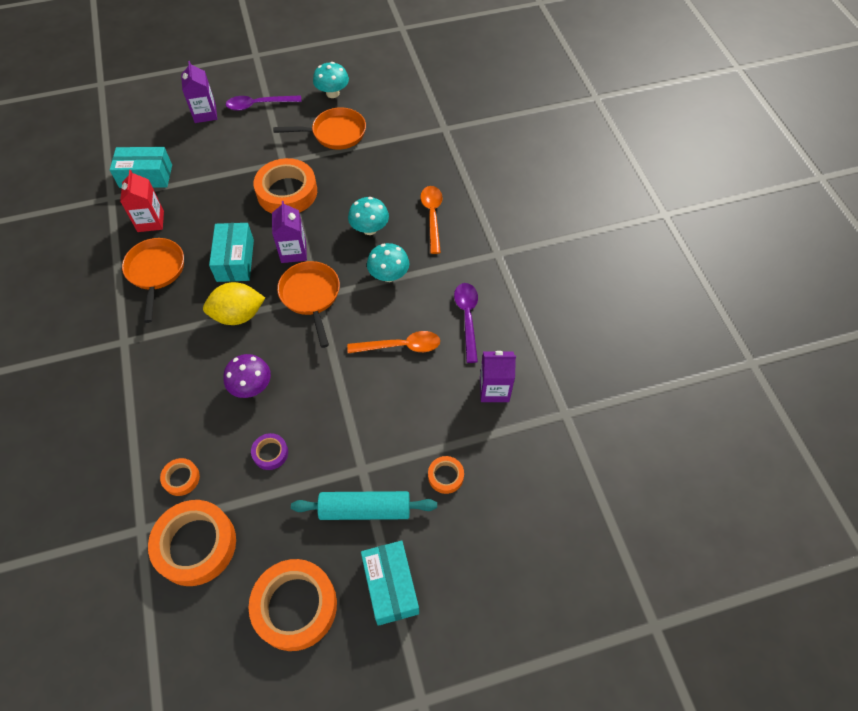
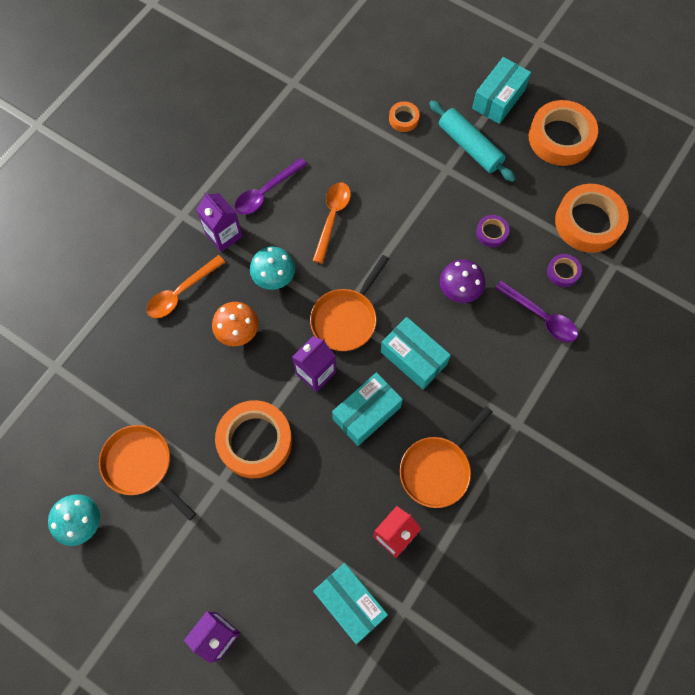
camera: 130 degrees left, 10 degrees up
orange tape [160,458,200,496] -> purple tape [547,254,582,287]
yellow lemon [203,282,265,325] -> turquoise box [381,317,451,389]
purple spoon [226,95,302,111] -> purple spoon moved to [495,280,578,342]
orange spoon [347,331,440,353] -> orange spoon turned 60 degrees clockwise [313,182,351,264]
turquoise mushroom [348,197,389,235] -> orange mushroom [212,302,258,346]
purple carton [480,351,516,402] -> purple carton moved to [196,192,243,252]

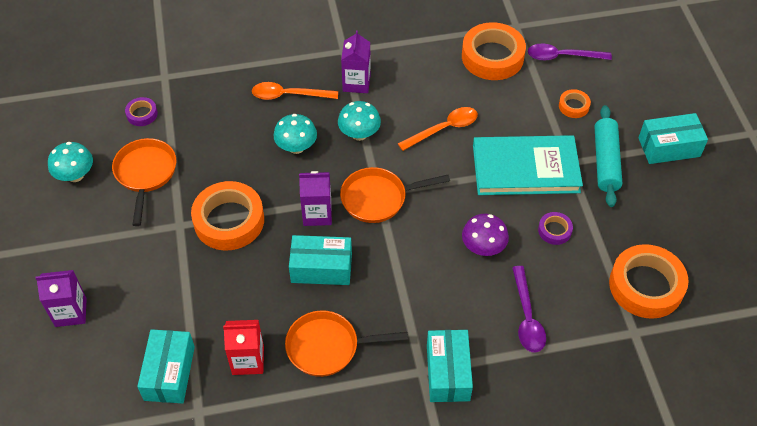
camera: 45 degrees right, 15 degrees down
orange mushroom [212,302,258,346] -> turquoise mushroom [273,114,317,154]
purple spoon [234,158,307,215] -> purple spoon moved to [528,43,612,61]
turquoise box [381,317,451,389] -> turquoise box moved to [427,330,473,402]
orange tape [529,100,598,166] -> orange tape moved to [462,22,526,80]
purple tape [547,254,582,287] -> purple tape moved to [125,97,158,126]
none -> turquoise book [473,135,583,195]

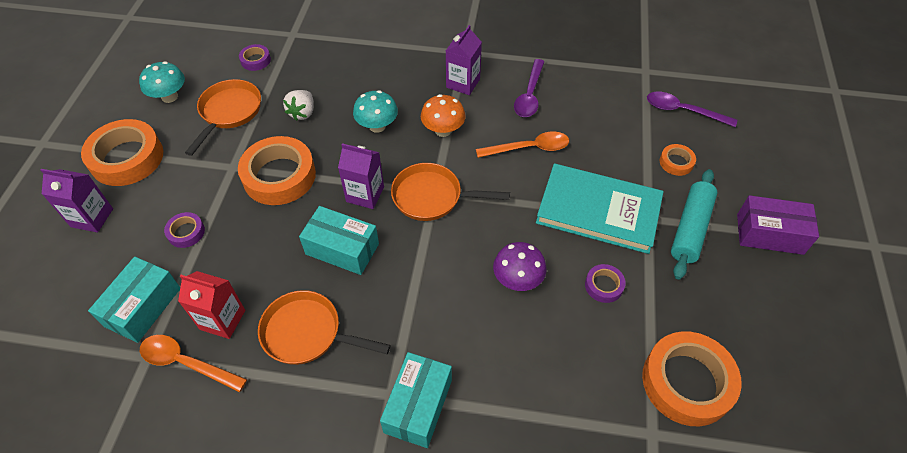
camera: 20 degrees right, 0 degrees up
orange spoon [252,82,338,100] -> orange spoon moved to [140,335,247,392]
turquoise mushroom [338,101,381,141] -> orange mushroom [421,94,466,137]
orange tape [462,22,526,80] -> orange tape moved to [81,119,163,186]
purple spoon [512,266,546,353] -> purple spoon moved to [514,59,544,117]
turquoise box [638,113,708,164] -> purple box [737,195,819,255]
none -> purple tape [164,212,205,248]
none -> white strawberry [283,90,314,121]

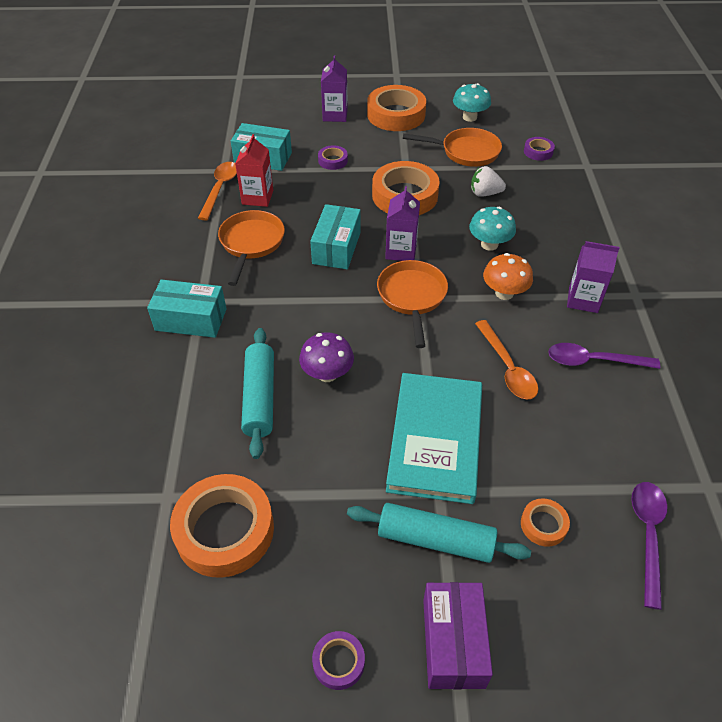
camera: 80 degrees right, 5 degrees down
purple tape [585,264,626,303] -> purple tape moved to [312,631,365,690]
none -> turquoise rolling pin [241,328,274,459]

